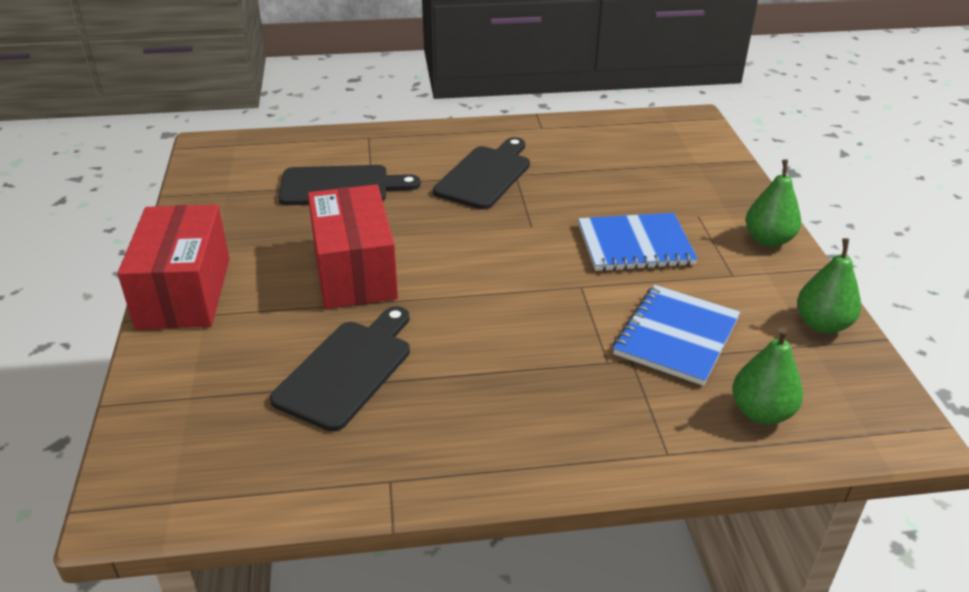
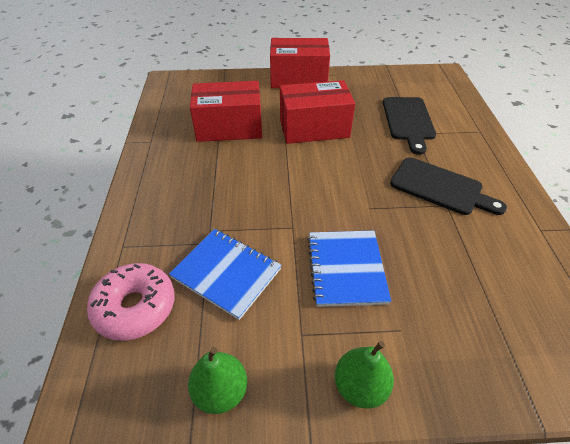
camera: 95 degrees right, 10 degrees up
black cutting board [270,306,410,432] -> red box [190,81,262,142]
green pear [732,327,803,425] -> pink donut [87,263,175,341]

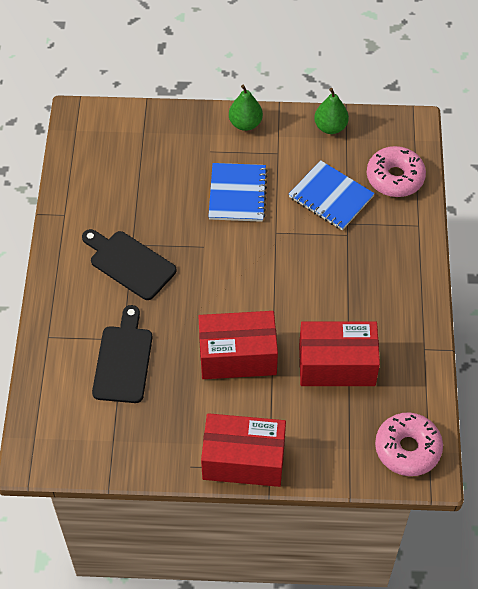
camera: 175 degrees left, 10 degrees up
none -> pink donut [375,412,443,476]

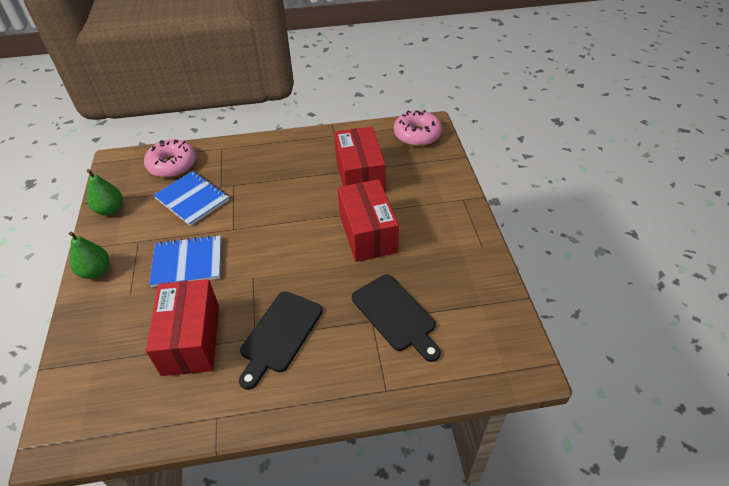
camera: 100 degrees left, 10 degrees down
black cutting board [92,305,152,403] -> black cutting board turned 120 degrees counterclockwise [352,274,441,362]
red box [201,413,286,487] -> red box moved to [146,279,219,376]
blue notebook [289,160,375,230] -> blue notebook turned 75 degrees counterclockwise [154,171,229,226]

